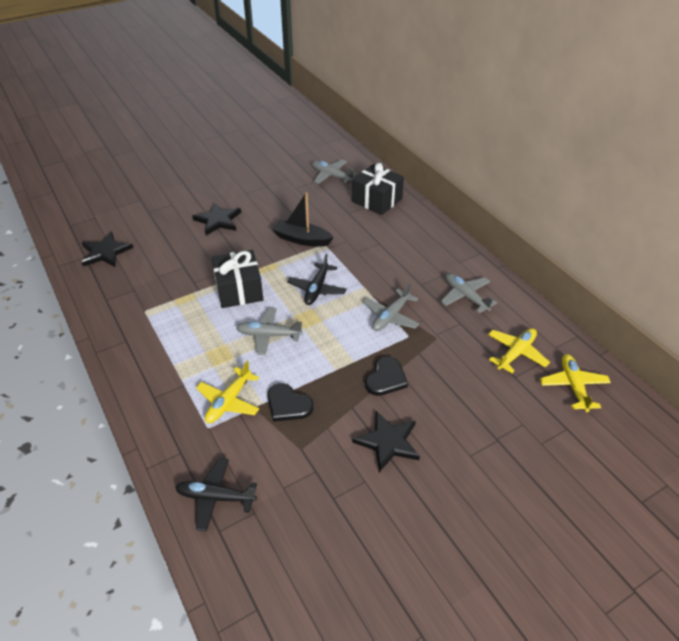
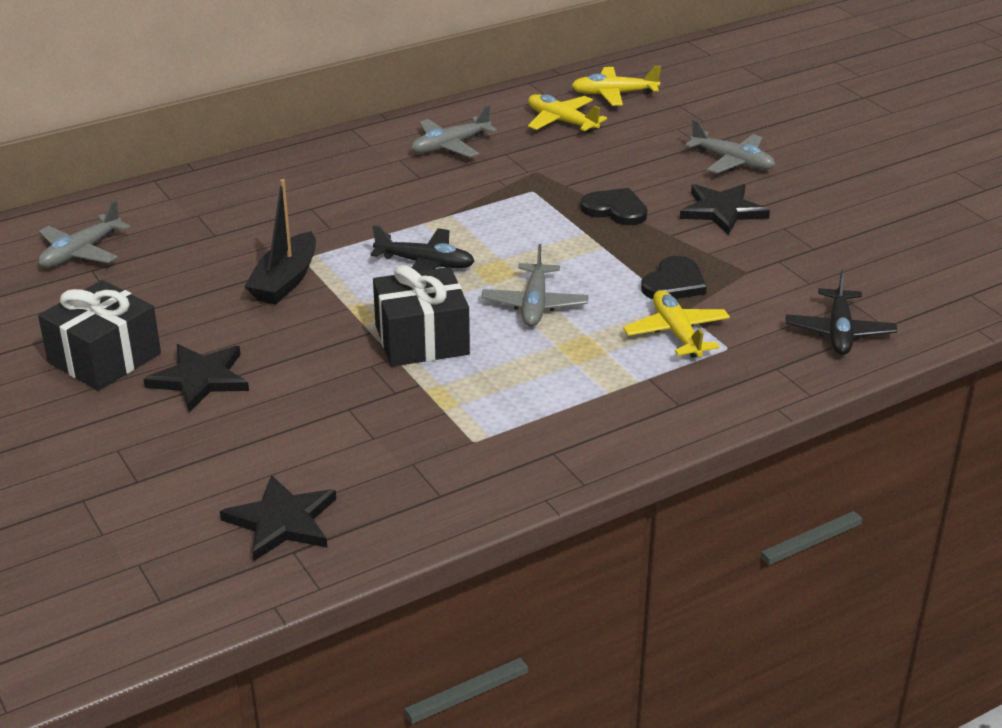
camera: 90 degrees left, 10 degrees down
yellow plane [196,361,259,423] -> yellow plane turned 135 degrees counterclockwise [623,290,730,358]
black gift [352,163,404,215] -> black gift moved to [38,280,161,391]
grey plane [363,283,420,331] -> grey plane moved to [685,119,775,174]

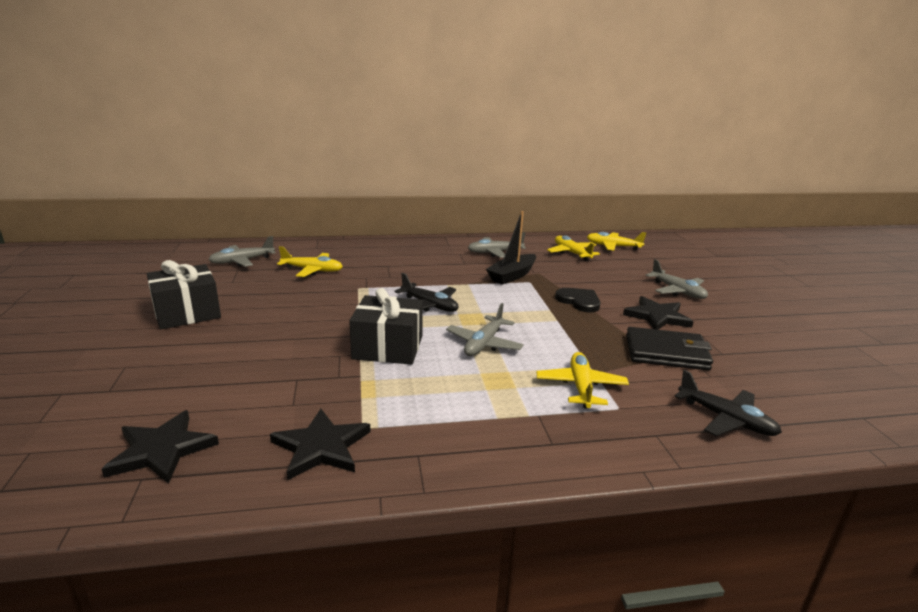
camera: 20 degrees right, 10 degrees down
black star [143,344,249,412] -> black star moved to [270,409,371,480]
black boat [244,179,316,304] -> black boat moved to [486,211,536,285]
black heart [641,256,707,299] -> none
black plane [786,269,897,355] -> black plane turned 75 degrees counterclockwise [674,370,782,436]
none -> yellow plane [277,246,343,277]
none -> black wallet [626,327,713,371]

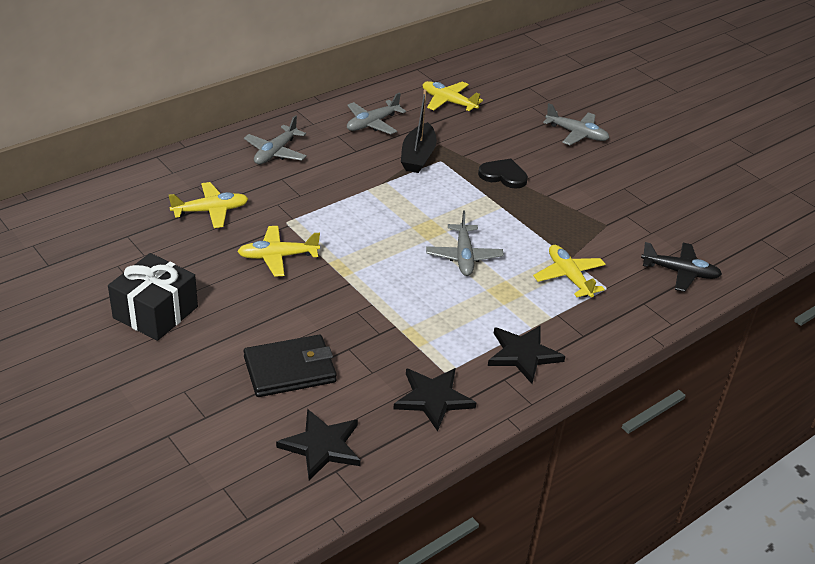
camera: 30 degrees left, 15 degrees up
grey plane [208,236,276,267] -> grey plane moved to [244,115,307,164]
black gift [349,288,423,365] -> none
black plane [394,273,459,312] -> none
yellow plane [587,232,646,251] -> yellow plane moved to [237,226,320,277]
black star [623,296,694,330] -> black star moved to [488,325,565,384]
black wallet [626,327,713,371] -> black wallet moved to [244,335,337,397]

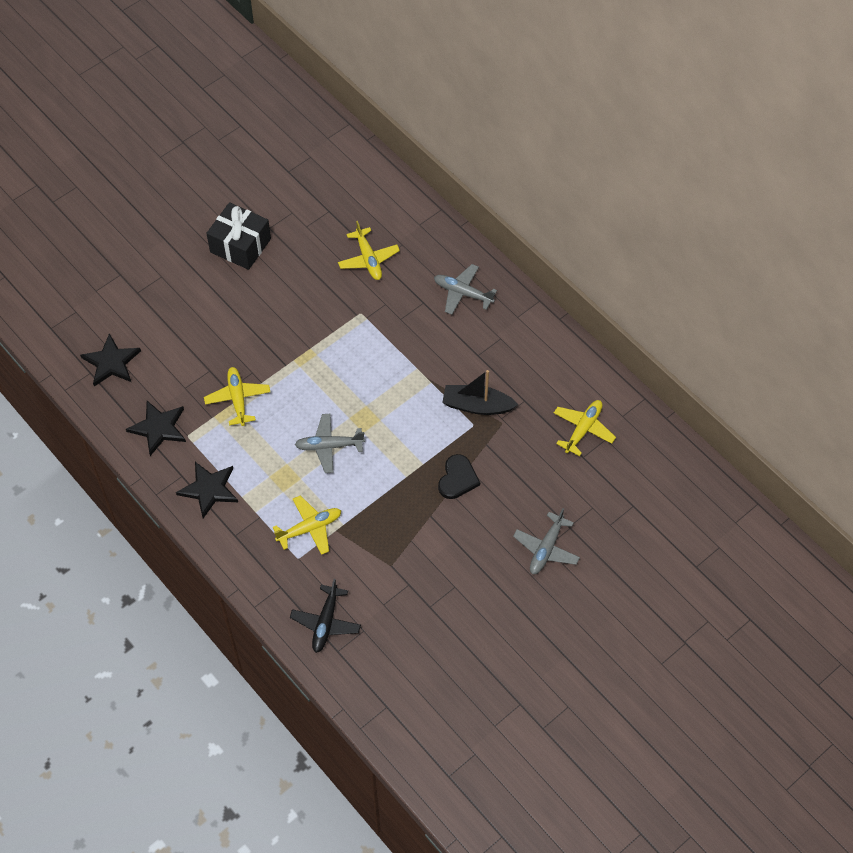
camera: 90 degrees right, 20 degrees up
yellow plane [237,226,320,277] -> yellow plane moved to [204,367,270,426]
black wallet [244,335,337,397] -> none
grey plane [347,92,406,134] -> none

